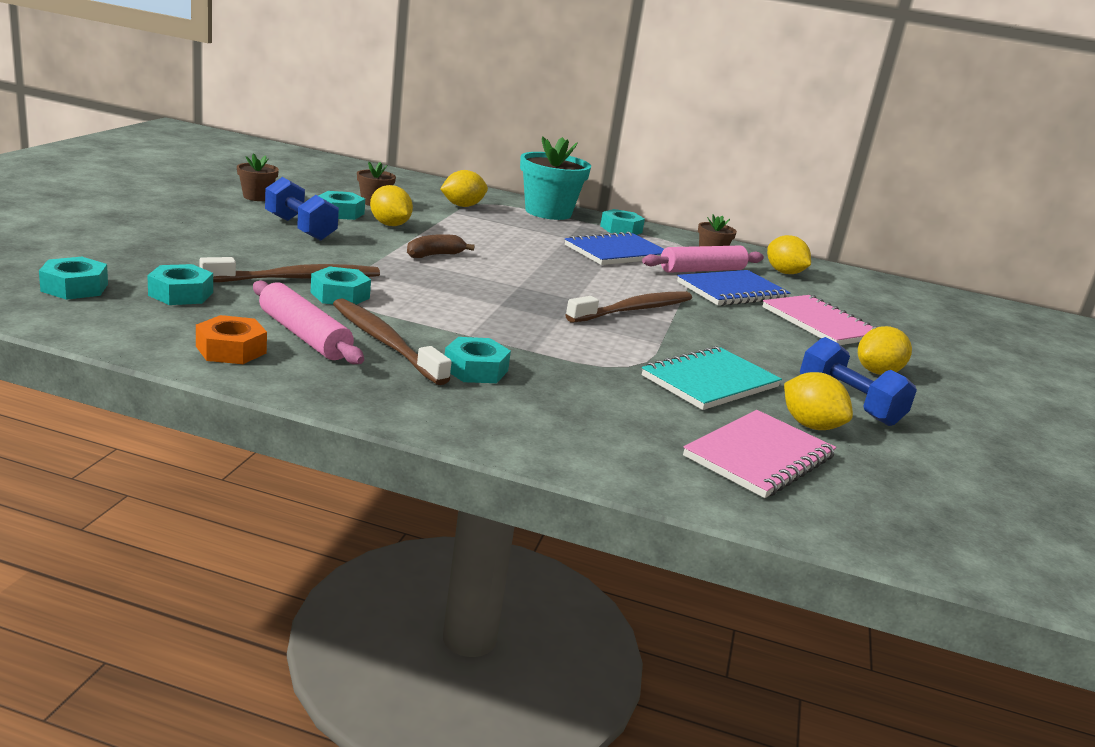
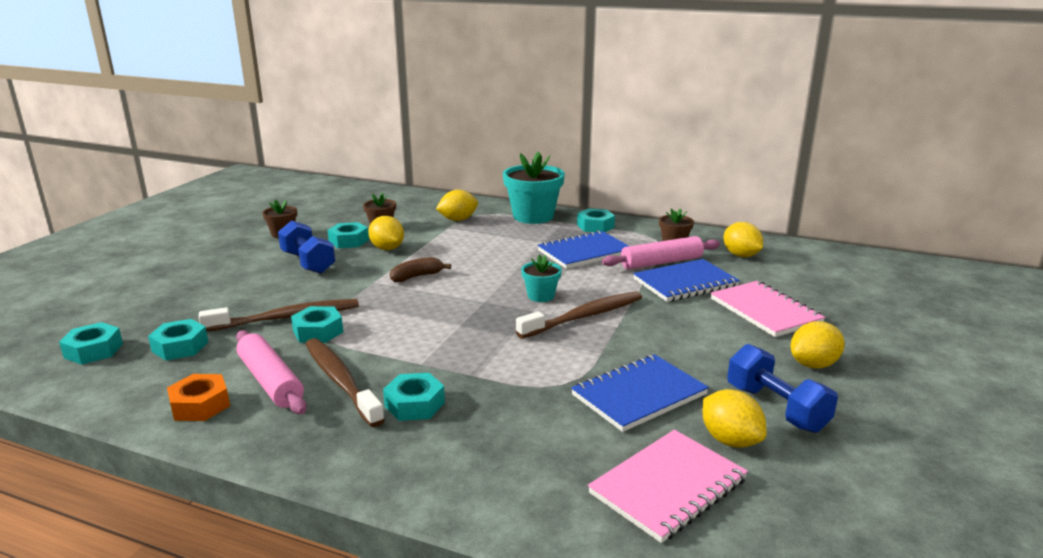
camera: 10 degrees right, 0 degrees up
turquoise notebook [642,346,782,410] -> blue notebook [571,354,709,432]
none -> turquoise flower pot [521,254,562,302]

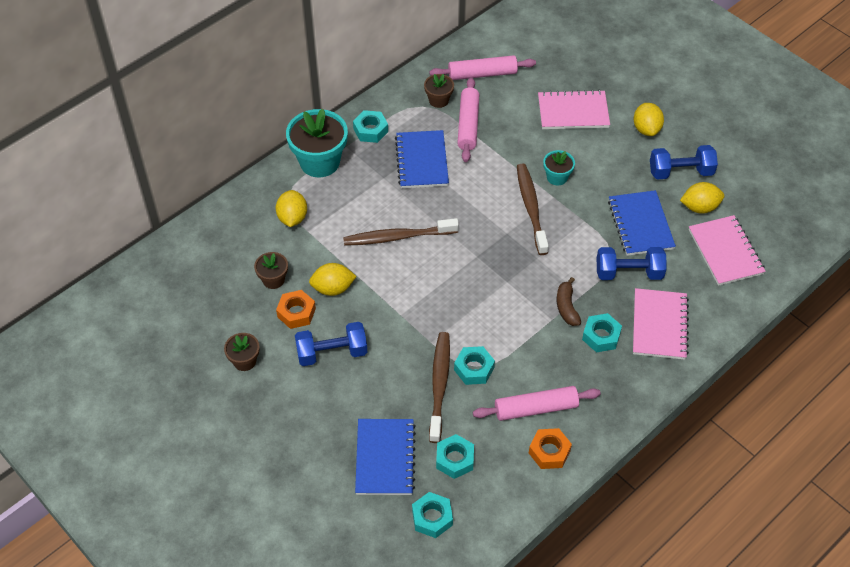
camera: 65 degrees left, 30 degrees up
brown toothbrush [306,338,385,427] -> brown toothbrush moved to [343,218,459,246]
turquoise nut [327,222,369,248] -> orange nut [276,290,316,329]
brown banana [390,257,451,282] -> brown banana moved to [557,277,581,326]
turquoise flower pot [521,254,562,302] -> turquoise flower pot moved to [543,150,575,185]
blue notebook [633,259,740,302] -> blue notebook moved to [355,419,416,495]
yellow lemon [724,222,763,257] -> pink rolling pin [429,55,536,80]
none -> blue dumbbell [597,247,667,280]
none -> pink notebook [633,288,689,360]

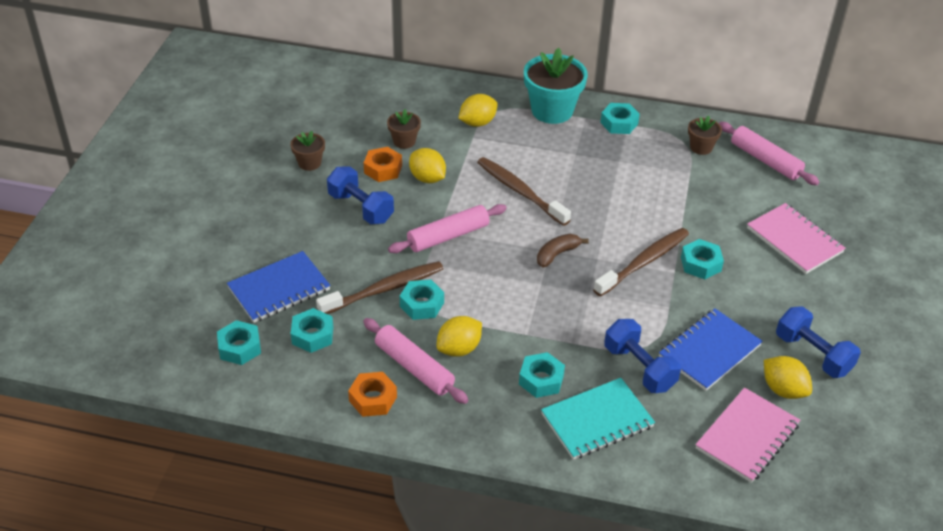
camera: 55 degrees right, 10 degrees down
blue notebook [395,130,449,188] -> none
pink rolling pin [457,77,479,162] -> pink rolling pin moved to [388,204,507,253]
turquoise flower pot [543,150,575,185] -> turquoise nut [681,239,724,279]
brown banana [557,277,581,326] -> brown banana moved to [537,234,589,267]
pink notebook [633,288,689,360] -> turquoise notebook [541,378,655,460]
yellow lemon [634,103,664,136] -> yellow lemon moved to [437,316,482,357]

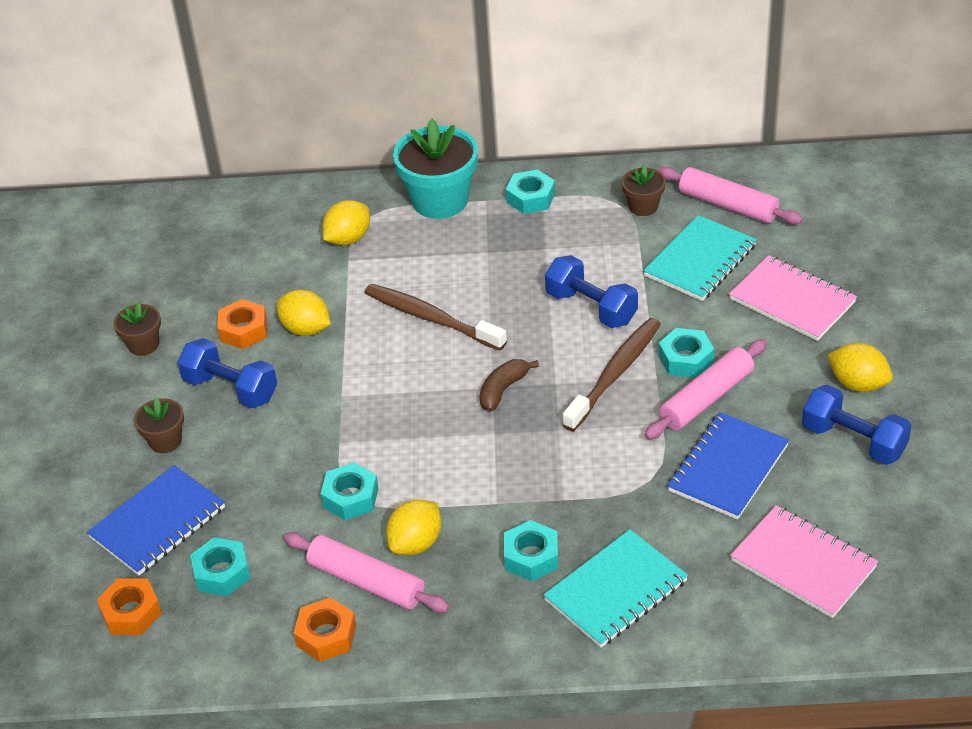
camera: 10 degrees left, 0 degrees up
turquoise nut [217,320,261,365] -> orange nut [97,578,162,635]
brown toothbrush [316,261,443,314] -> none
brown flower pot [387,109,421,149] -> brown flower pot moved to [134,398,184,453]
pink rolling pin [388,204,507,253] -> pink rolling pin moved to [645,339,767,440]
blue dumbbell [604,319,681,393] -> blue dumbbell moved to [545,255,638,328]
pink notebook [695,387,800,483] -> pink notebook turned 75 degrees counterclockwise [730,505,878,618]
yellow lemon [764,356,812,399] -> yellow lemon moved to [827,343,893,392]
none -> turquoise notebook [643,215,757,301]

